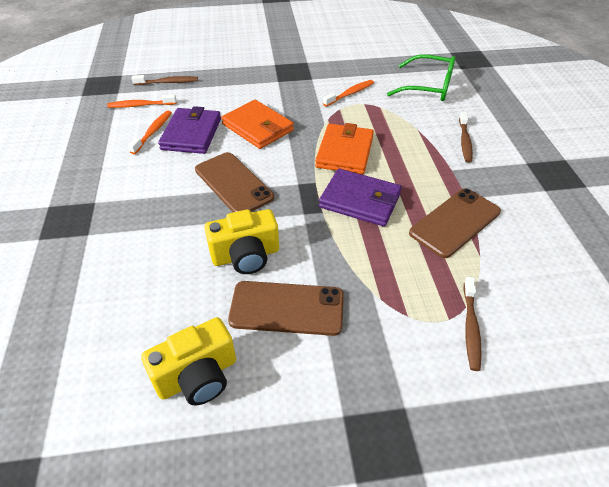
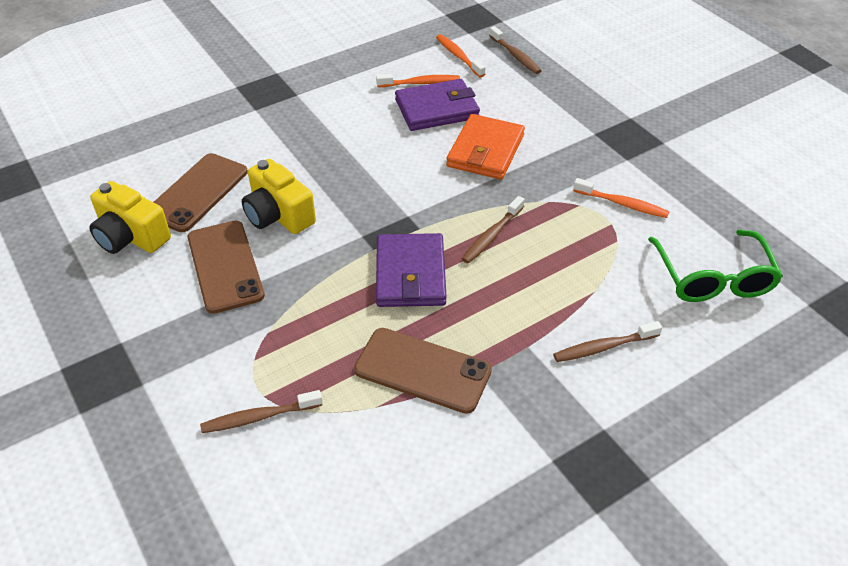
camera: 65 degrees right, 0 degrees up
brown phone [195,152,274,212] -> brown phone moved to [153,153,248,232]
orange wallet [315,123,374,175] -> brown toothbrush [462,196,525,264]

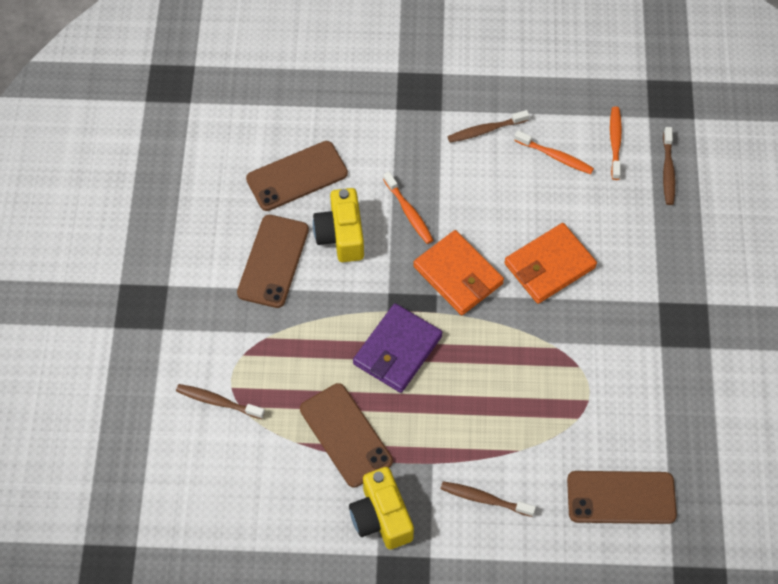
camera: 35 degrees right, 15 degrees up
yellow camera [89,181,171,254] -> yellow camera moved to [349,467,414,549]
purple wallet [395,79,480,131] -> none
brown toothbrush [462,196,525,264] -> brown toothbrush moved to [447,110,529,142]
orange toothbrush [573,178,670,218] -> orange toothbrush moved to [383,172,433,244]
green glasses [648,230,783,302] -> brown phone [567,471,677,524]
none -> orange wallet [413,230,504,315]

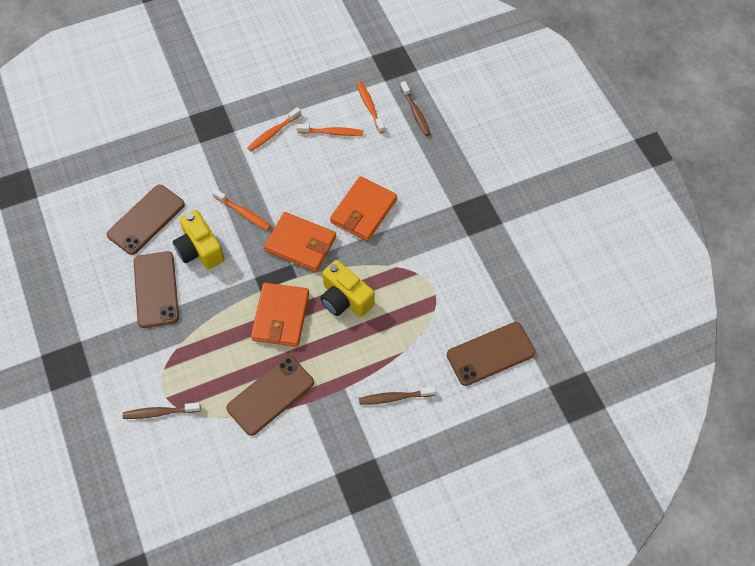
camera: 25 degrees left, 0 degrees up
brown phone [300,383,393,488] -> brown phone turned 75 degrees counterclockwise [226,356,314,436]
yellow camera [349,467,414,549] -> yellow camera moved to [321,260,374,317]
purple wallet [353,303,442,393] -> orange wallet [251,283,309,347]
brown toothbrush [447,110,529,142] -> orange toothbrush [247,107,301,151]

